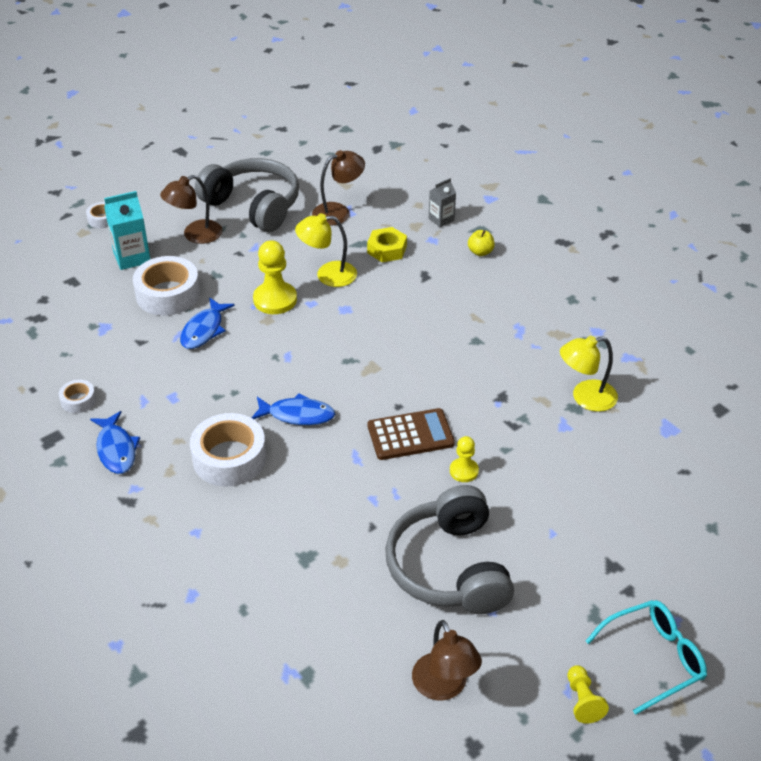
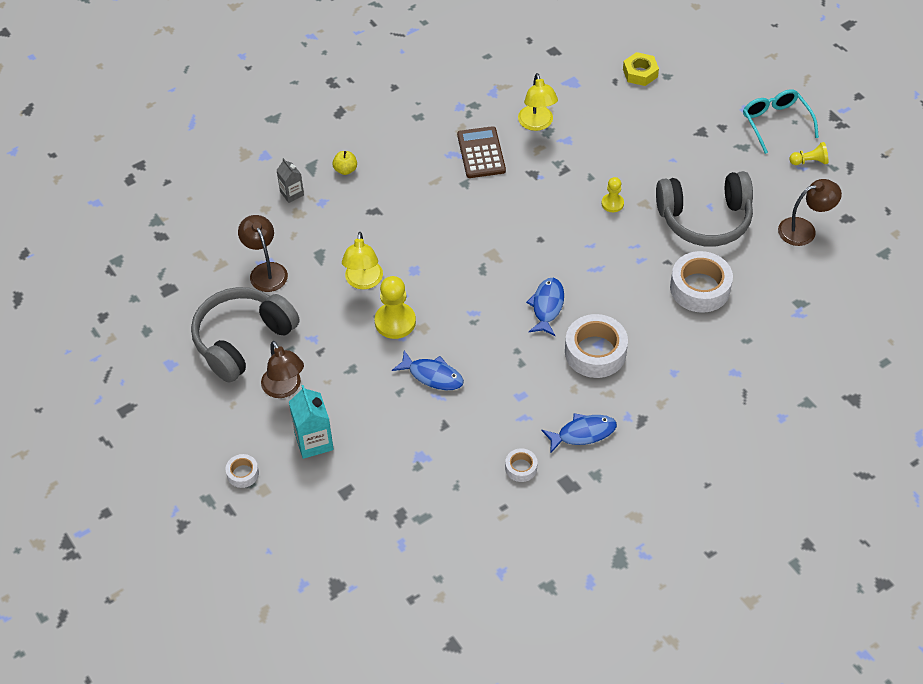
camera: 85 degrees left, 10 degrees up
white tape [133,256,200,316] -> white tape moved to [670,251,733,313]
yellow nut [367,227,407,262] -> yellow nut moved to [623,52,659,86]
brown calculator [368,408,455,460] -> brown calculator moved to [457,126,506,178]

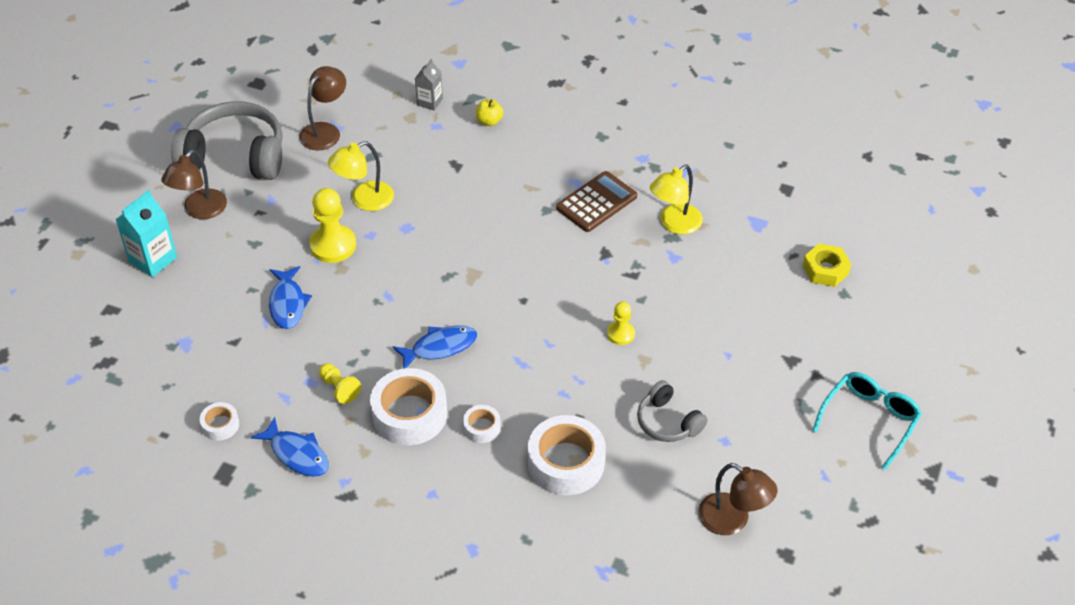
camera: 55 degrees right, 5 degrees down
white tape [226,454,259,488] -> white tape moved to [463,405,501,443]
grey headphones [656,171,753,246] -> grey headphones [637,380,707,442], size x0.53
yellow pawn [789,142,828,165] -> yellow pawn moved to [319,363,361,404]

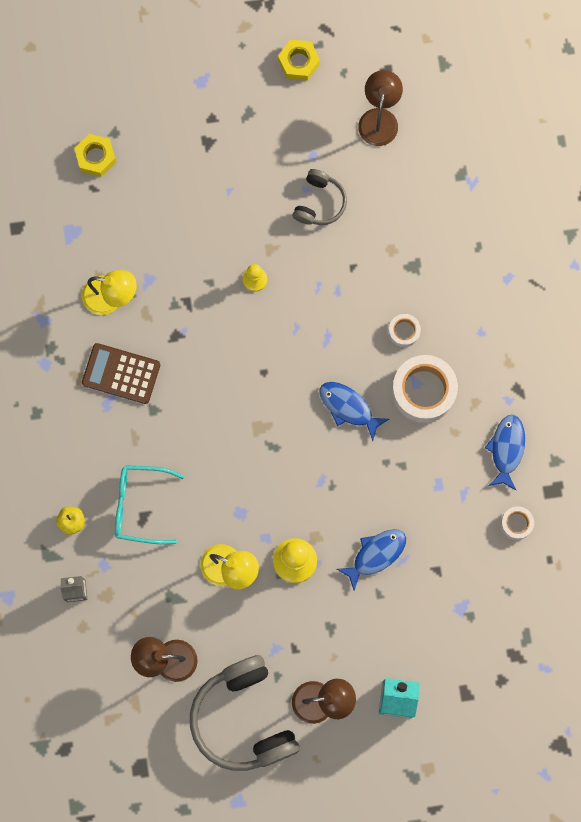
camera: 120 degrees left, 30 degrees up
yellow pawn [319,363,361,404] -> none
white tape [528,415,606,495] -> none
turquoise glasses [812,372,922,470] -> turquoise glasses moved to [115,465,184,544]
none -> yellow nut [278,40,320,81]

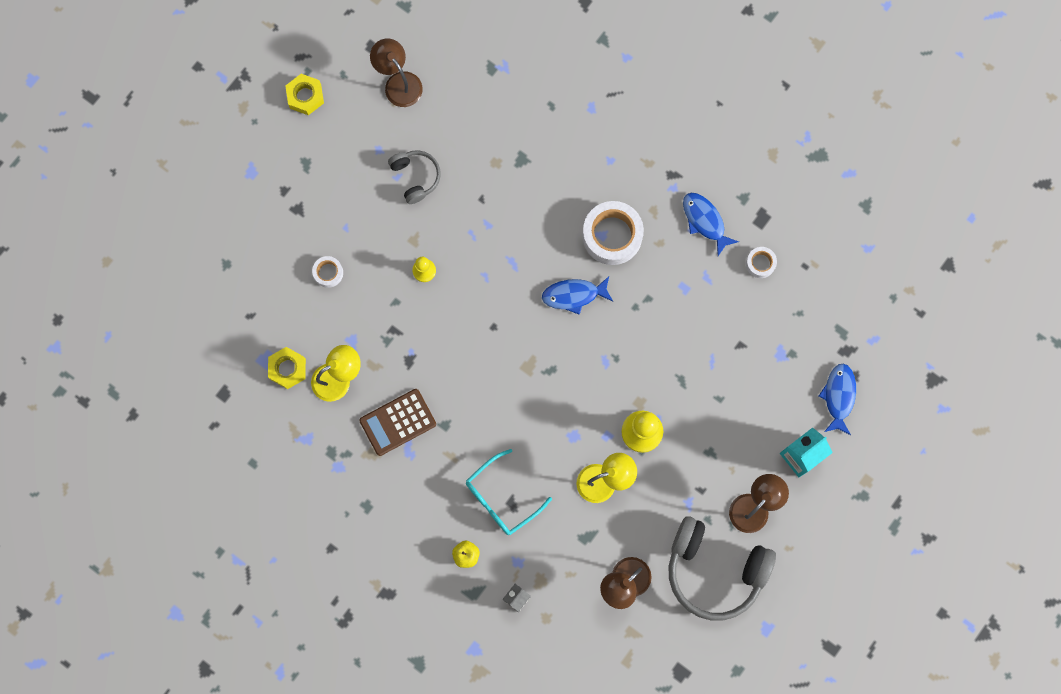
camera: 45 degrees left, 0 degrees up
yellow nut [74,134,116,177] -> yellow nut moved to [268,347,306,389]
blue fish [337,529,406,591] -> blue fish moved to [819,363,856,435]
white tape [389,314,421,347] -> white tape moved to [312,256,343,288]

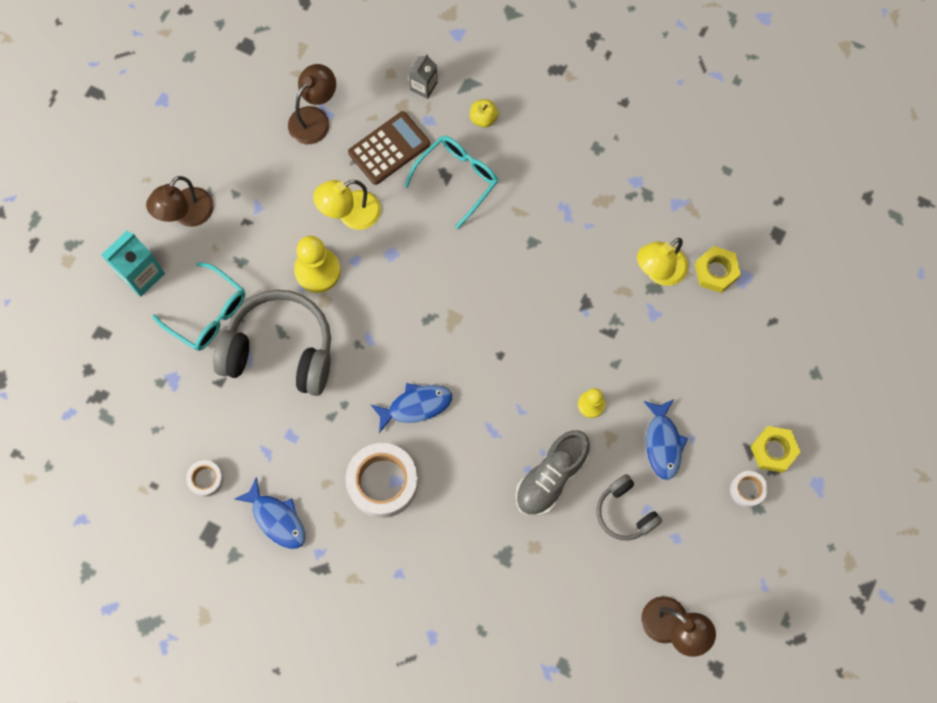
camera: 170 degrees right, 5 degrees down
yellow nut [285,74,324,115] -> yellow nut moved to [750,426,801,473]
white tape [312,256,343,288] -> white tape moved to [730,471,768,508]
brown calculator [359,389,436,456] -> brown calculator moved to [348,111,430,185]
grey headphones [669,516,776,620] -> grey headphones moved to [213,290,331,396]
blue fish [819,363,856,435] -> blue fish moved to [644,399,688,480]
none -> turquoise glasses [152,262,245,351]
none -> grey shoe [515,430,590,516]

